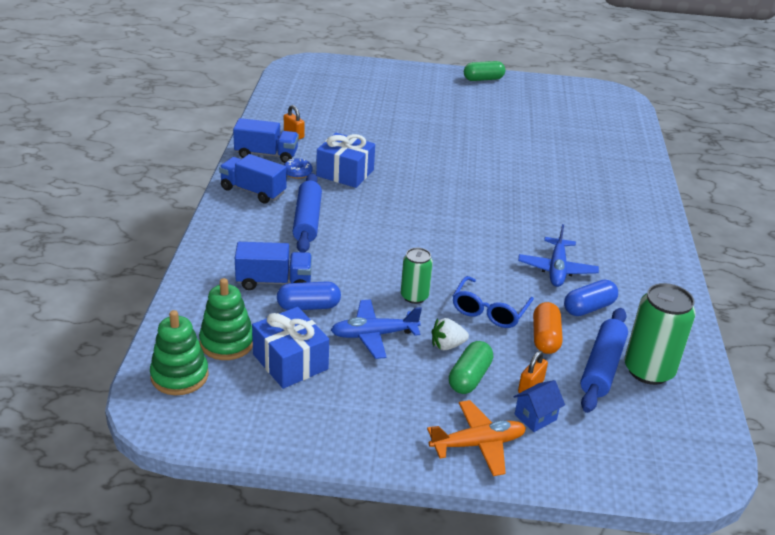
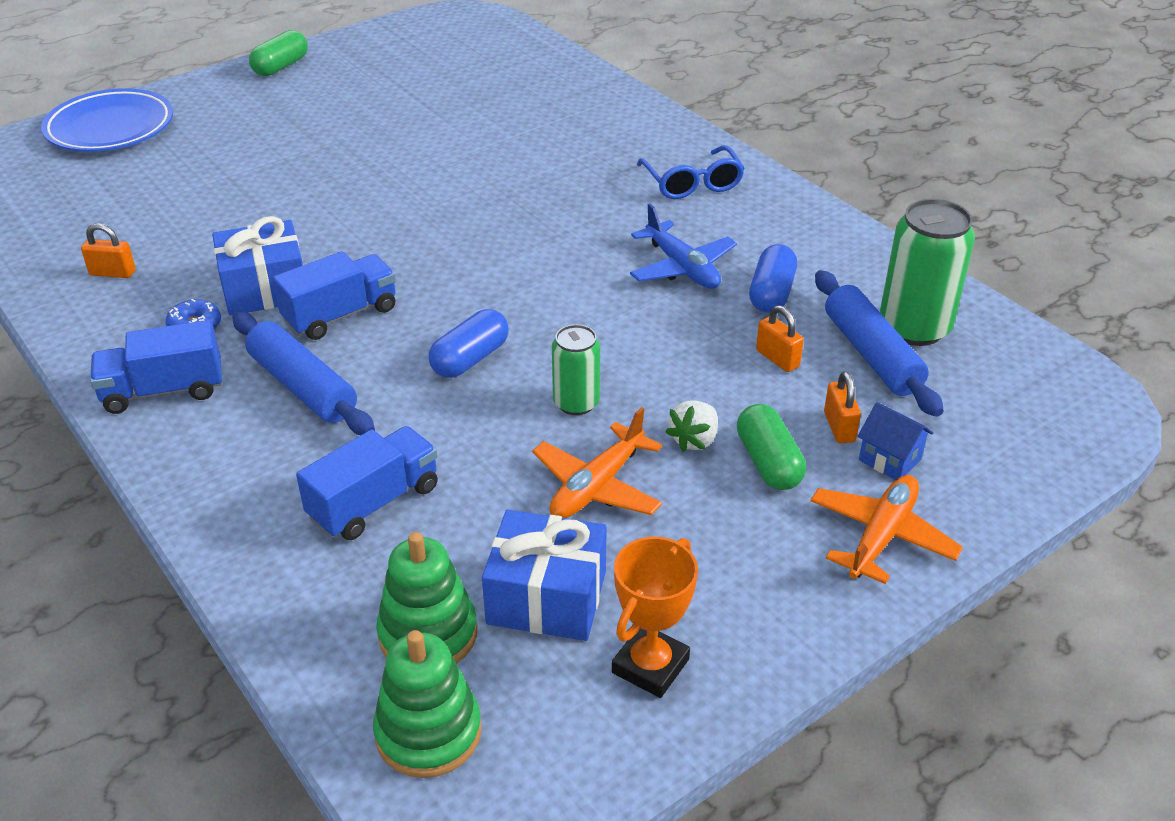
camera: 40 degrees left, 5 degrees up
blue truck [233,118,299,163] -> blue truck moved to [273,251,396,340]
blue capsule [277,281,341,310] -> blue capsule moved to [429,309,509,378]
blue plane [331,300,422,359] -> orange plane [532,407,662,518]
blue glasses [453,276,534,328] -> blue glasses moved to [637,145,745,199]
blue house [513,380,565,432] -> blue house turned 60 degrees counterclockwise [857,402,933,480]
orange capsule [533,302,563,354] -> orange padlock [756,305,804,372]
none -> blue plate [41,88,173,152]
none -> orange trophy [612,537,698,698]

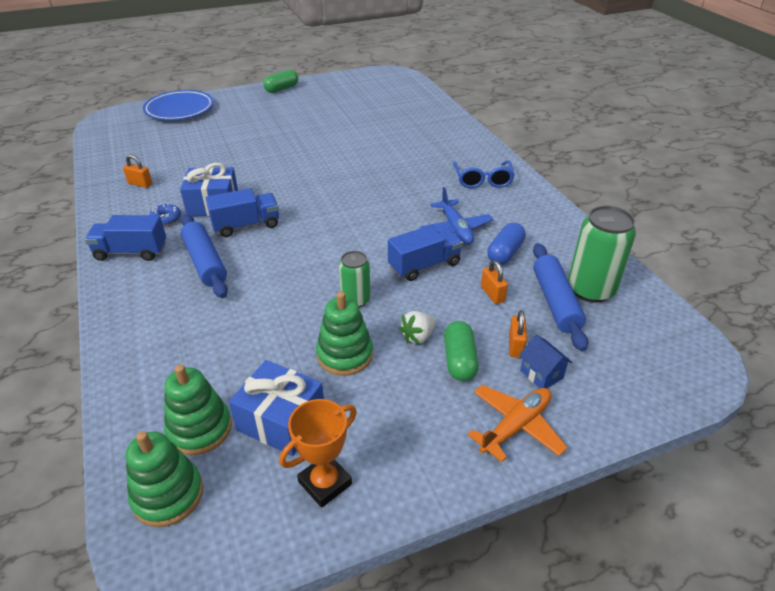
camera: 15 degrees right, 0 degrees up
blue truck [296,426,438,540] -> blue truck moved to [388,225,463,281]
blue capsule [429,309,509,378] -> none
orange plane [532,407,662,518] -> green stacking toy [316,292,373,376]

